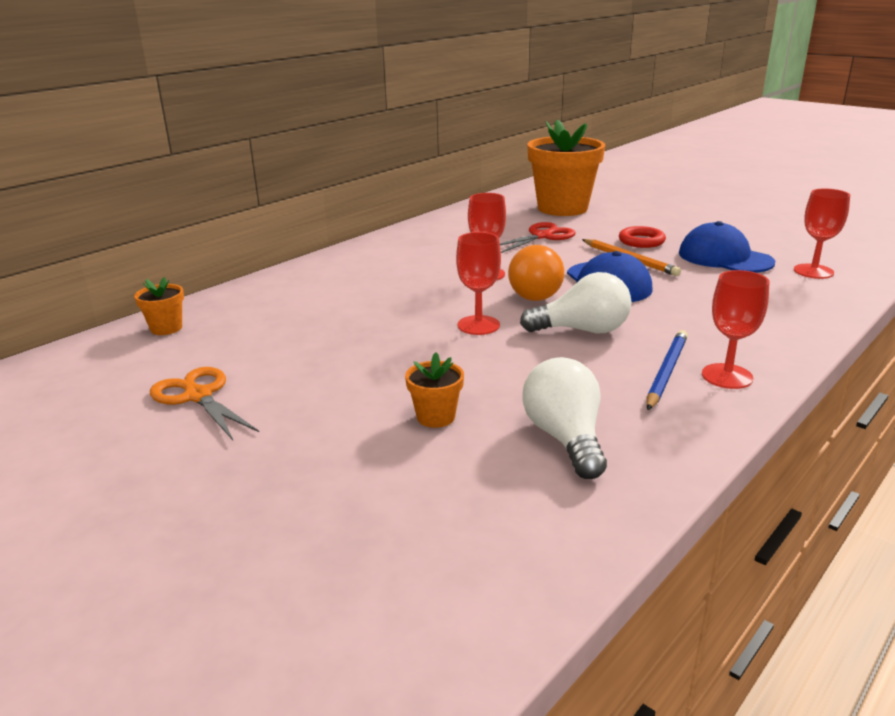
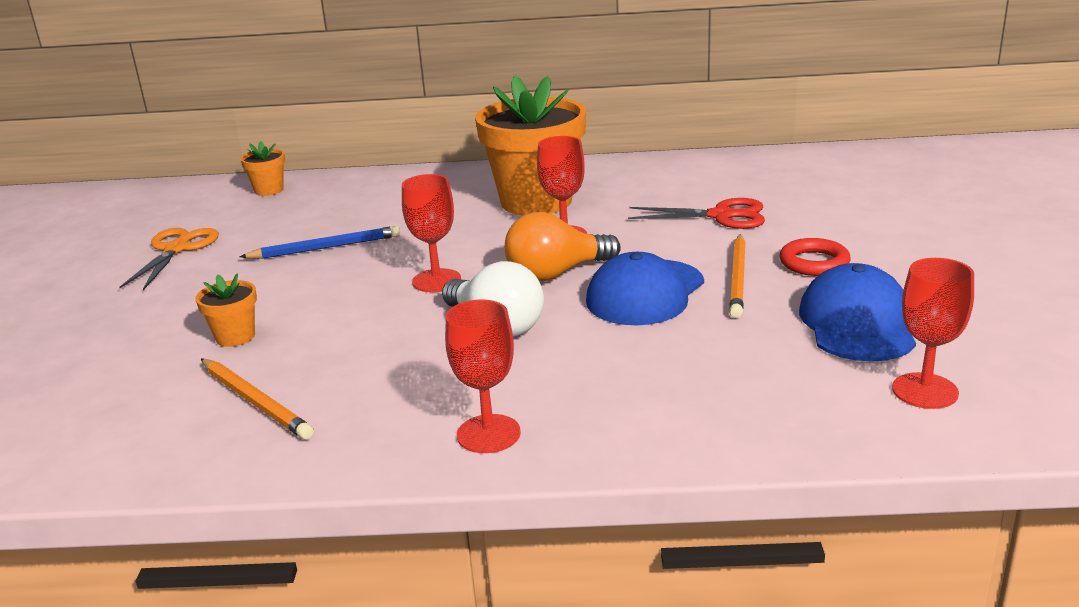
camera: 50 degrees right, 0 degrees up
white light bulb [522,357,607,479] -> orange pencil [201,359,314,440]
orange flower pot [527,119,605,216] -> orange flower pot moved to [475,75,586,216]
blue pencil [647,330,688,410] -> blue pencil moved to [240,226,400,259]

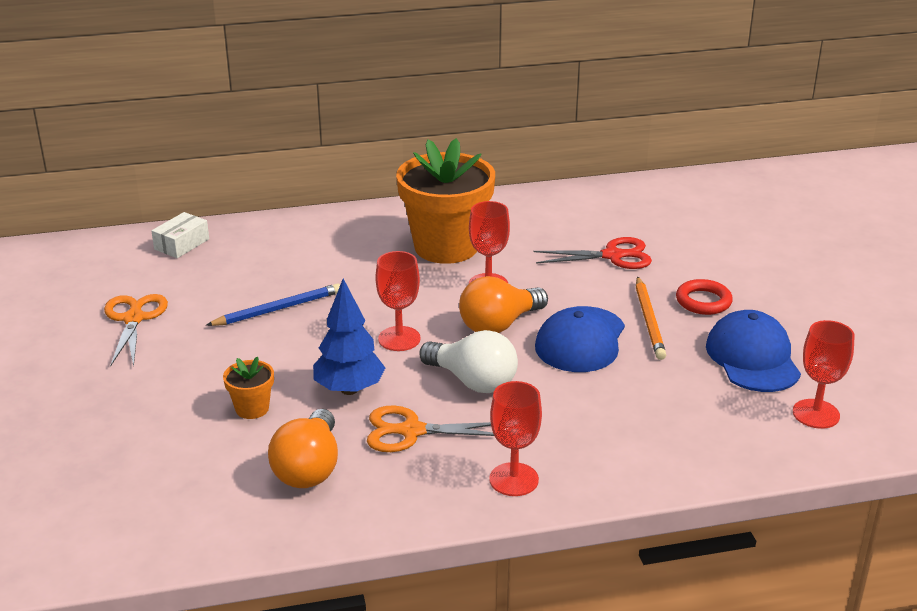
camera: 15 degrees left, 5 degrees up
orange pencil [201,359,314,440] -> orange light bulb [268,409,338,488]
orange flower pot [240,141,285,196] -> white box [151,212,209,258]
none -> blue tree [313,279,385,395]
none -> orange scissors [367,405,494,452]

